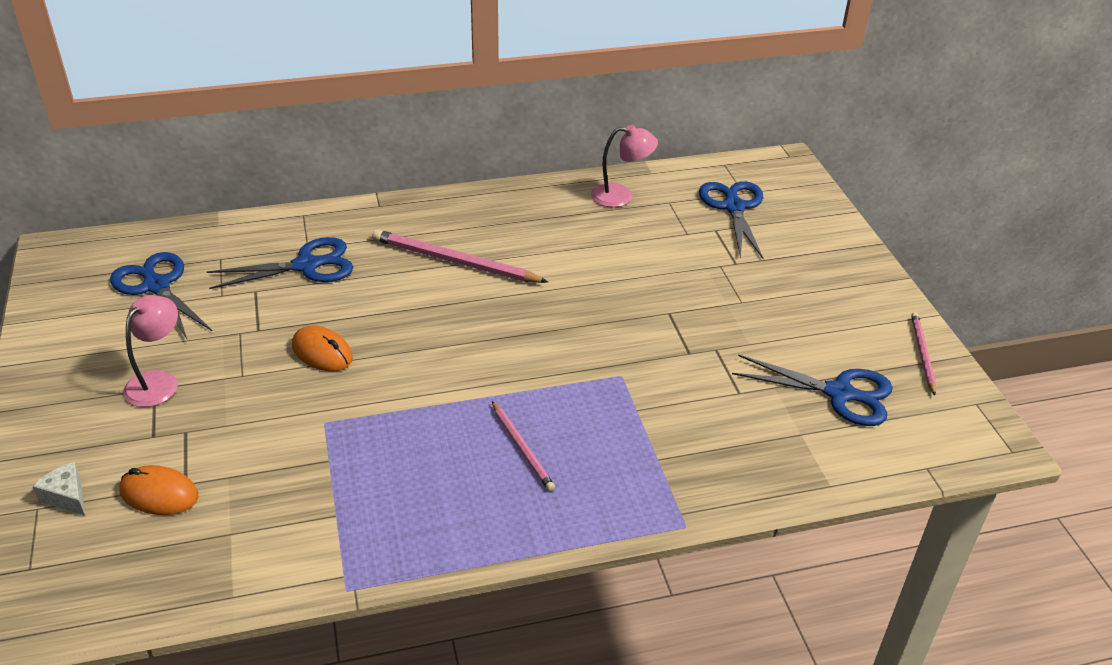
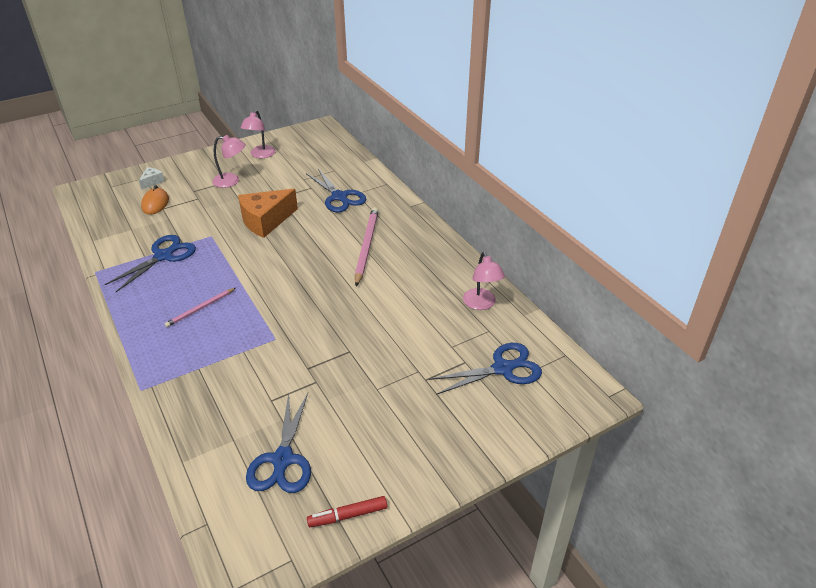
camera: 75 degrees right, 0 degrees up
blue scissors [110,252,212,339] -> blue scissors moved to [105,235,196,292]
orange mouse [292,326,353,371] -> orange cheese [238,189,298,238]
pink pencil [911,312,936,395] -> red marker [307,496,387,527]
none -> pink lamp [240,110,276,158]

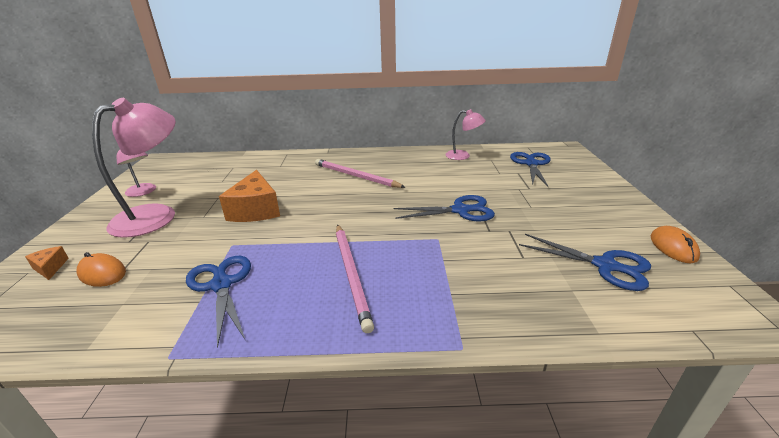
camera: 60 degrees left, 10 degrees down
white cheese [139,167,165,190] -> orange cheese [25,246,69,280]
pink pencil [165,288,236,327] -> pink pencil [336,225,374,333], size x1.73
pink lamp [212,135,245,188] -> pink lamp [92,98,176,238], size x1.88
blue scissors [306,169,366,212] -> blue scissors moved to [394,195,495,221]
red marker [307,496,387,527] -> orange mouse [651,226,700,263]

